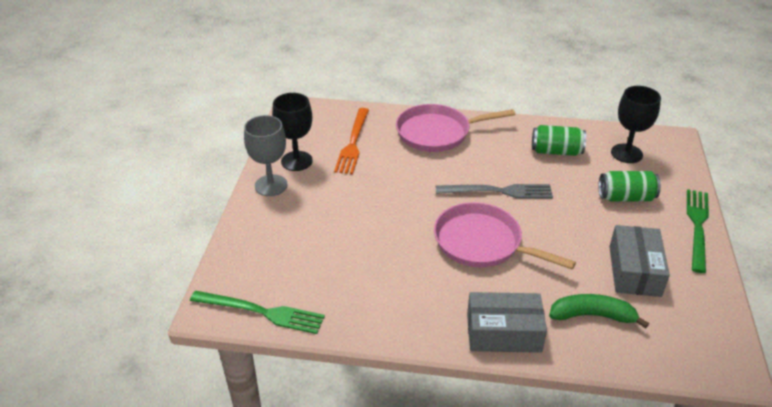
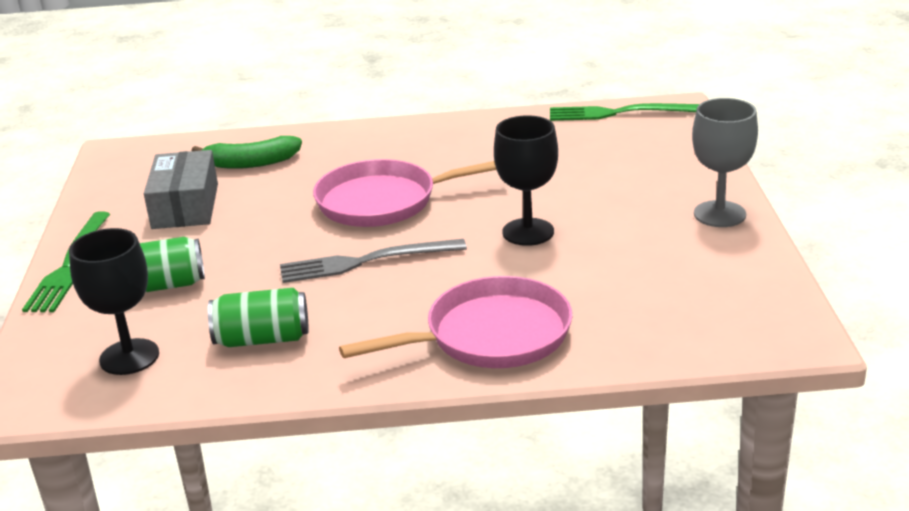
camera: 170 degrees right, 10 degrees down
black goblet [272,93,313,171] -> black goblet moved to [494,115,558,246]
orange fork [334,108,369,174] -> none
pink pan [434,202,576,270] -> pink pan turned 150 degrees clockwise [313,159,497,227]
grey box [467,292,547,353] -> none

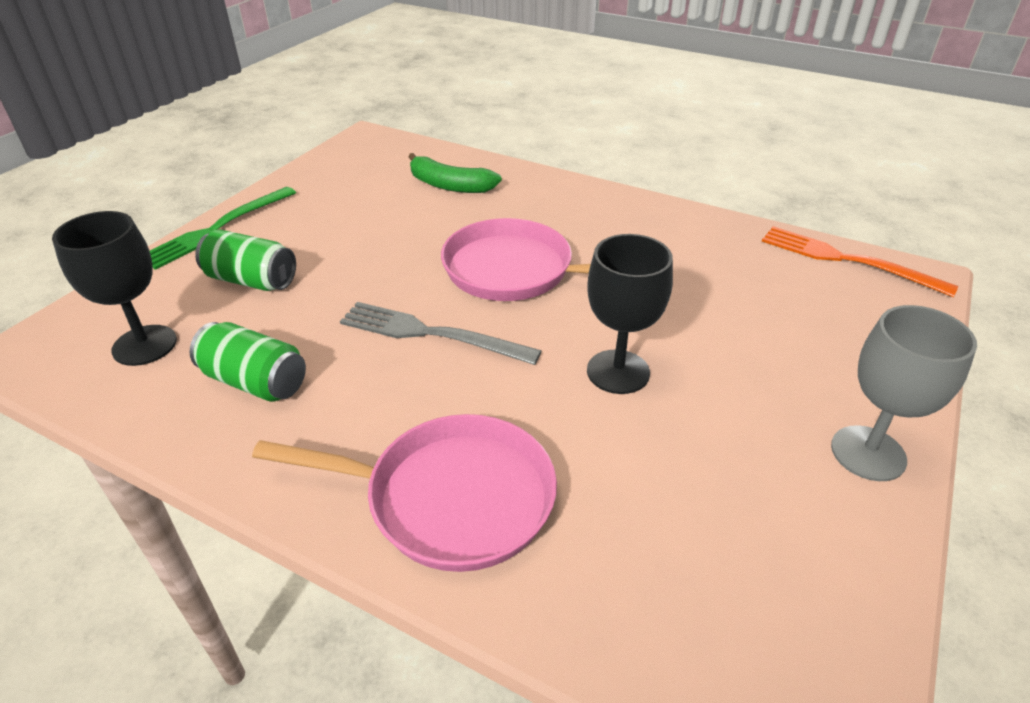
camera: 30 degrees right, 10 degrees up
grey box [144,150,218,229] -> none
green fork [550,103,699,121] -> orange fork [762,226,958,297]

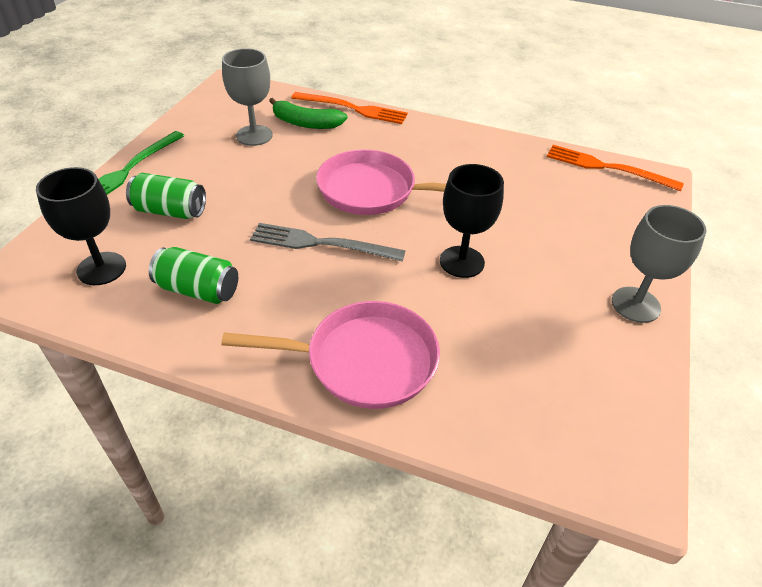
camera: 10 degrees left, 5 degrees up
none -> grey goblet [222,48,273,146]
none -> orange fork [291,92,408,124]

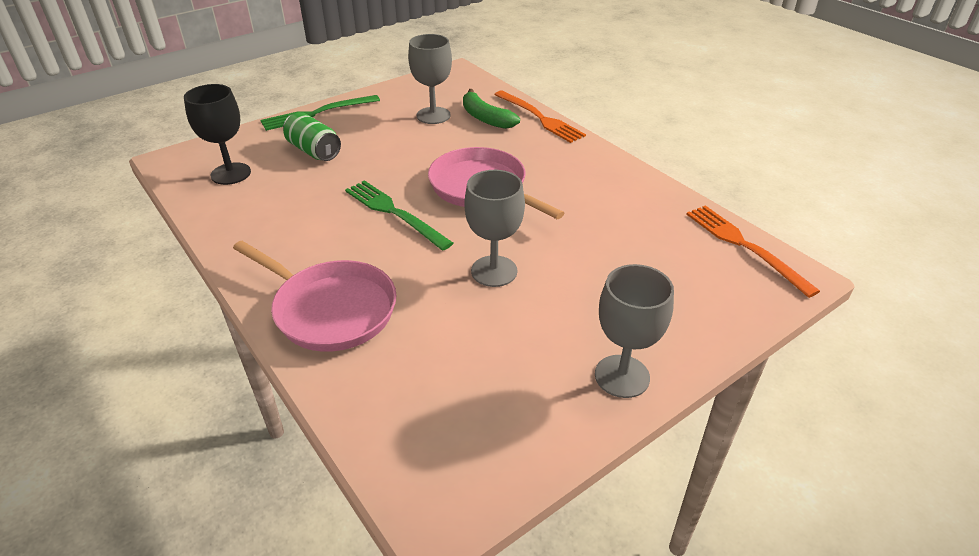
camera: 35 degrees right, 5 degrees down
green can [149,247,238,304] -> none
grey fork [250,223,405,262] -> green fork [345,180,453,251]
black goblet [440,164,504,278] -> grey goblet [464,170,525,287]

